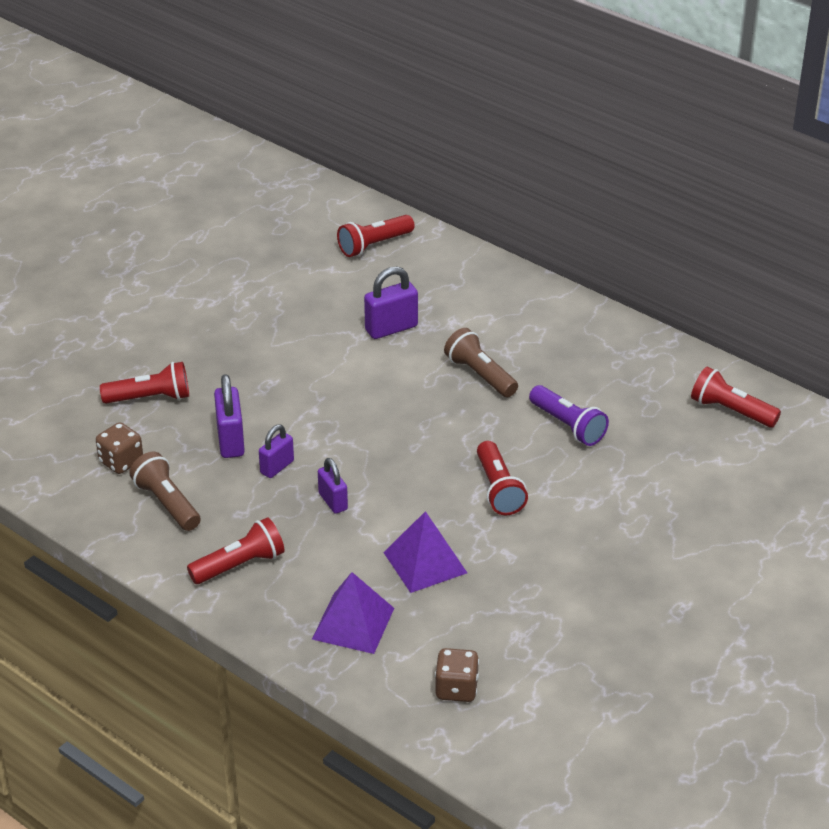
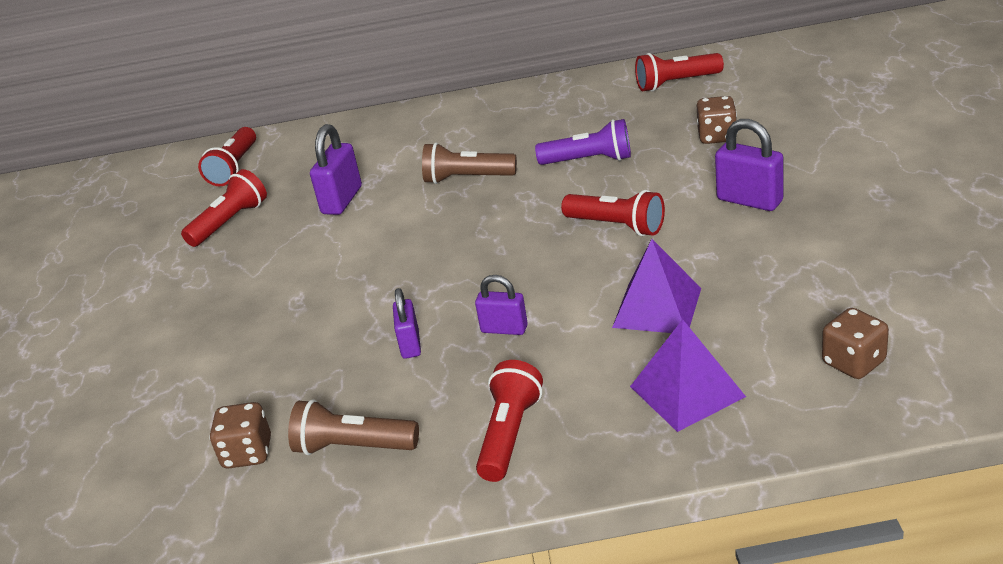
camera: 40 degrees left, 5 degrees down
red flashlight [100,362,189,403] -> red flashlight moved to [181,169,267,247]
purple padlock [214,374,245,458] -> purple padlock moved to [715,119,783,211]
none -> brown dice [697,96,738,144]

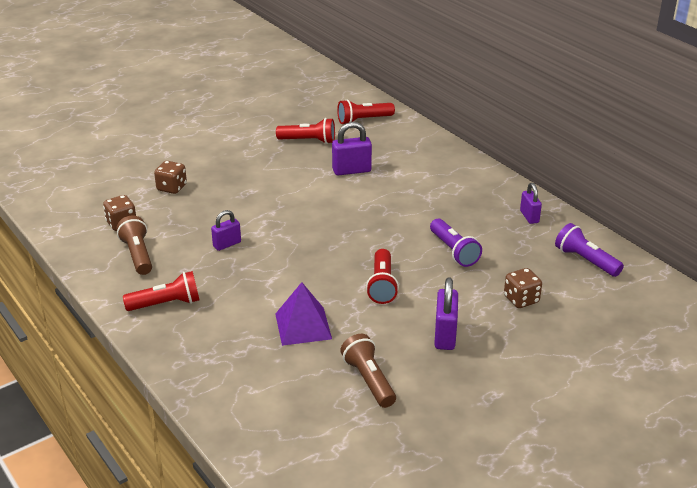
camera: 55 degrees right, 0 degrees up
brown flashlight [422,143,517,184] -> brown flashlight moved to [340,334,396,408]
purple padlock [475,275,528,335] -> purple padlock moved to [520,183,542,224]
purple pyramid [630,319,746,432] -> none
red flashlight [635,53,724,92] -> purple flashlight [555,223,624,277]
brown dice [822,308,889,379] -> brown dice moved to [154,161,187,194]

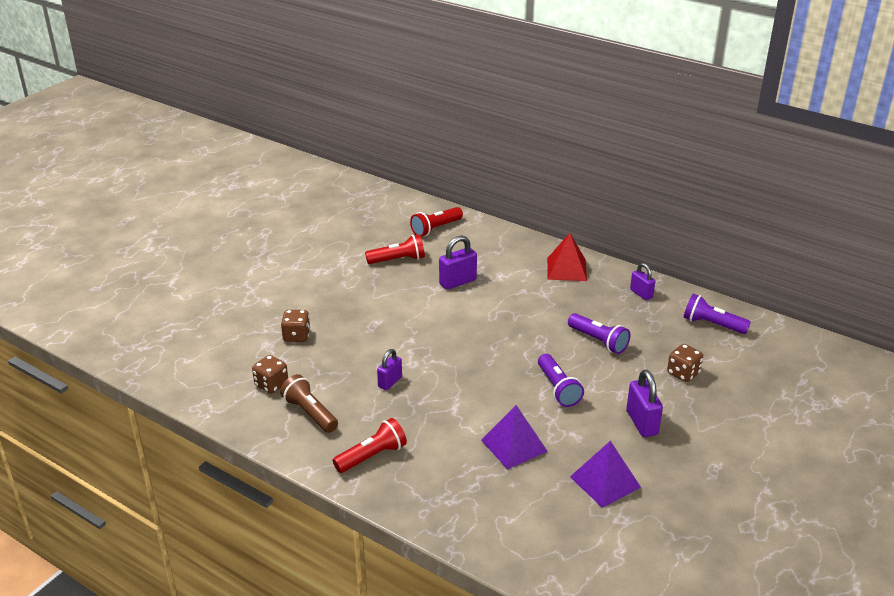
camera: 20 degrees left, 0 degrees up
brown flashlight [340,334,396,408] -> purple pyramid [570,441,641,508]
red flashlight [366,249,399,304] -> purple flashlight [538,354,584,407]
none -> red pyramid [547,233,587,281]

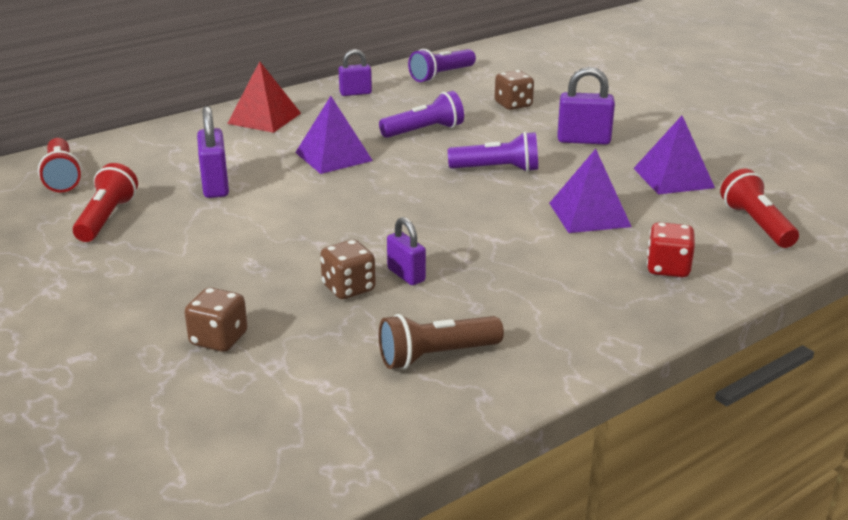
camera: 70 degrees left, 5 degrees down
brown dice [252,355,288,394] -> brown dice moved to [320,240,376,299]
red flashlight [333,418,407,473] -> red flashlight moved to [720,169,799,248]
none -> purple pyramid [295,96,373,174]
none -> red dice [647,222,695,277]

